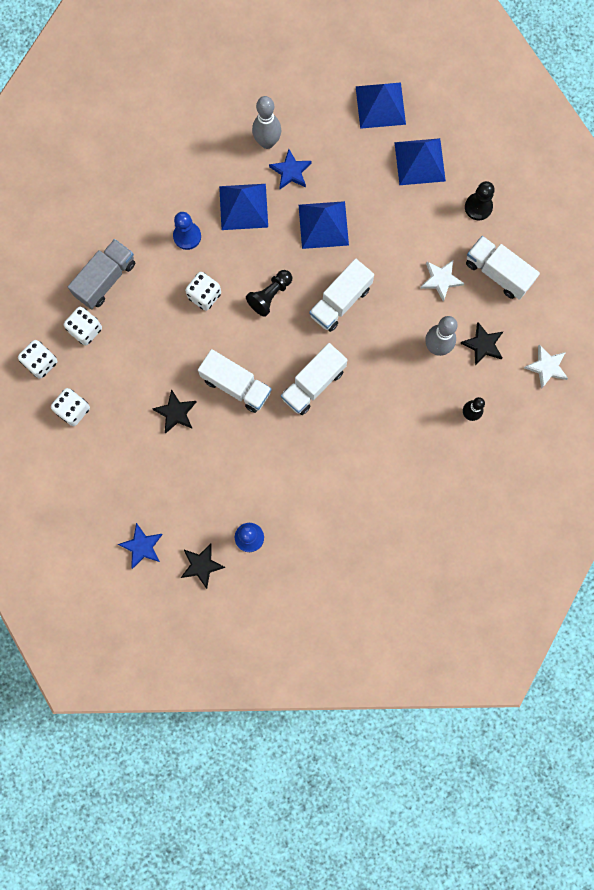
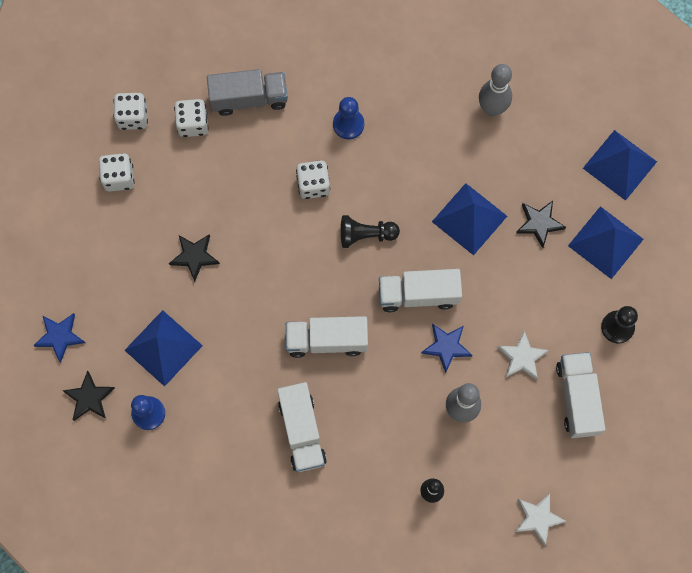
camera: 45 degrees right, 5 degrees down
white truck [198,349,272,413] -> white truck moved to [277,382,327,472]
blue pyramid [219,184,268,230] -> blue pyramid moved to [125,310,203,386]
blue star [269,149,312,189] -> blue star moved to [421,323,472,373]
black star [460,322,503,366] -> black star moved to [516,201,566,248]

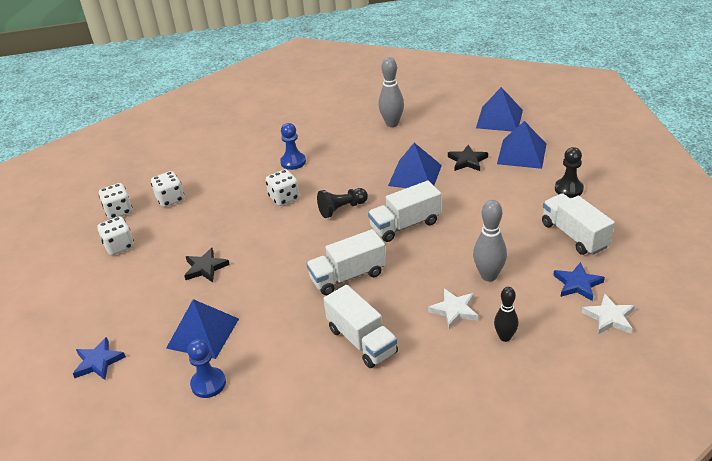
camera: 20 degrees left, 35 degrees down
black star [62,371,115,421] -> none
grey truck [207,69,288,116] -> none
blue star [421,323,472,373] -> blue star moved to [553,262,605,301]
white star [497,330,549,380] -> white star moved to [428,289,478,329]

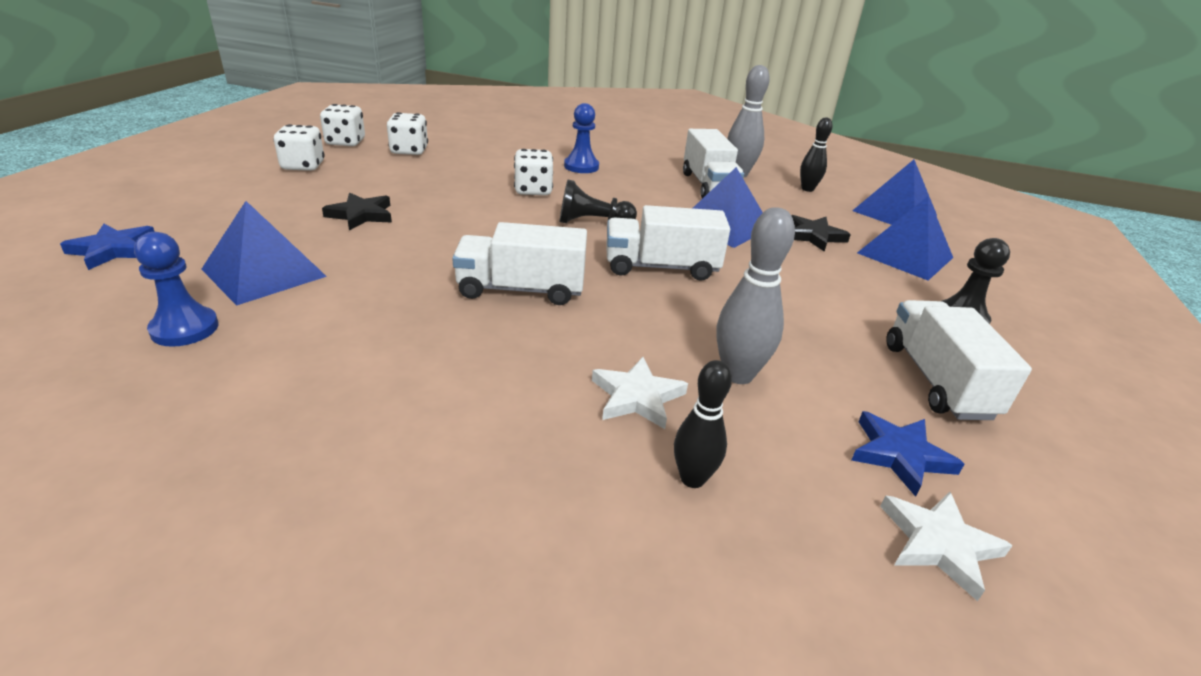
camera: 20 degrees right, 5 degrees down
white truck [323,285,398,368] -> white truck moved to [683,129,744,199]
none -> black bowling pin [800,118,833,192]

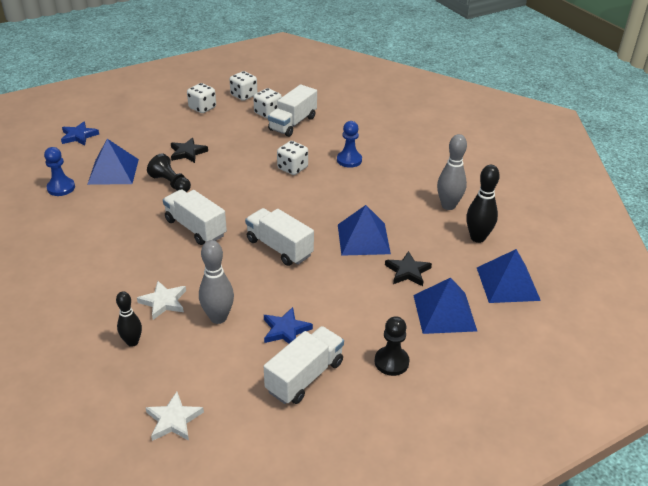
camera: 45 degrees right, 5 degrees up
black pawn [559,180,637,223] -> black pawn moved to [147,153,191,192]
white truck [683,129,744,199] -> white truck moved to [268,84,317,137]
black bowling pin [800,118,833,192] -> black bowling pin [467,165,500,243], size x1.50
blue star [852,411,964,497] -> blue star moved to [264,307,313,344]

